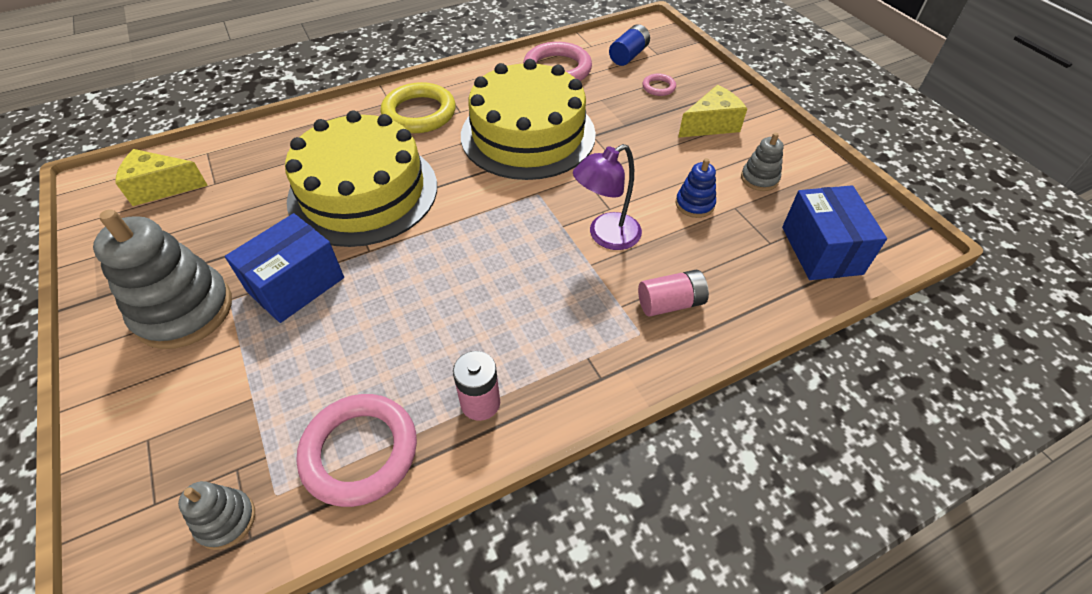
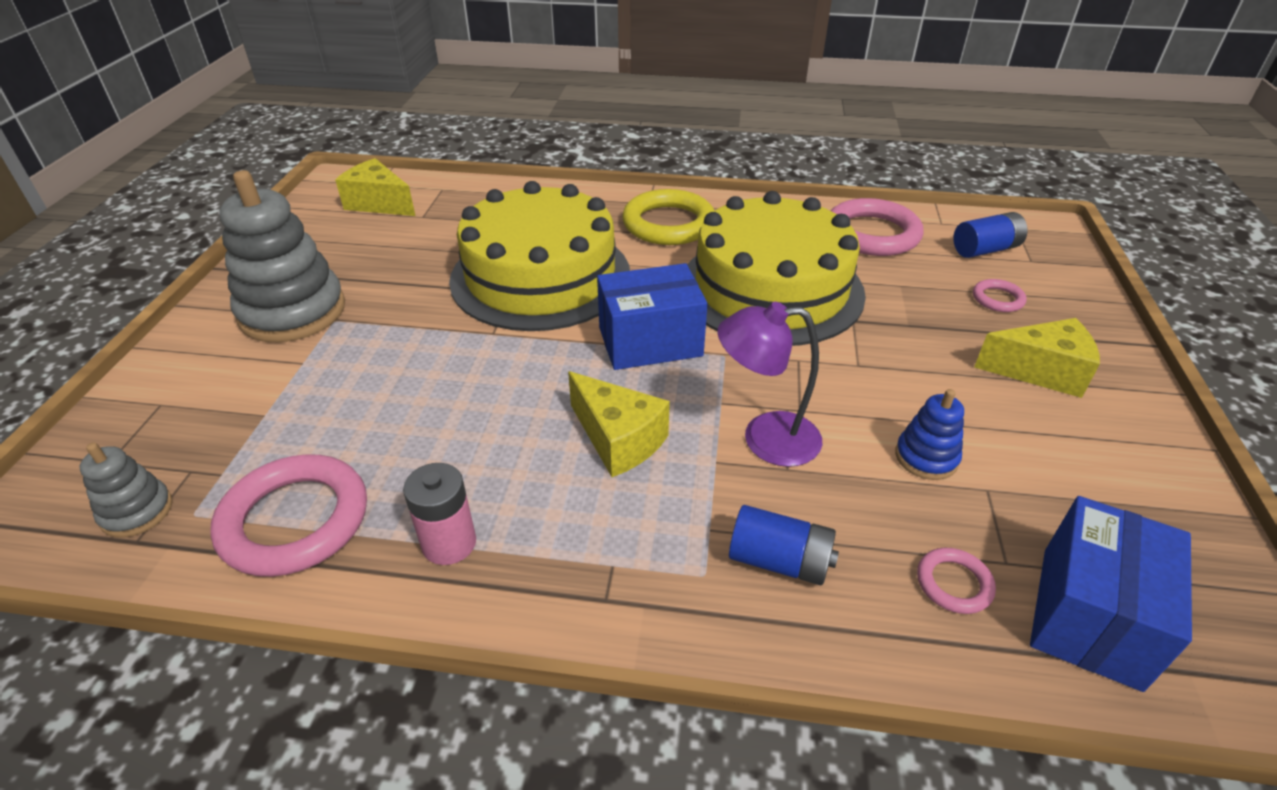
camera: 35 degrees right, 10 degrees down
blue box [225,213,344,323] -> blue box moved to [597,263,708,370]
pink battery [638,270,709,317] -> blue battery [729,505,839,585]
grey stacking toy [741,133,784,191] -> none
none -> yellow cheese [568,371,670,477]
none -> pink ring [917,548,996,614]

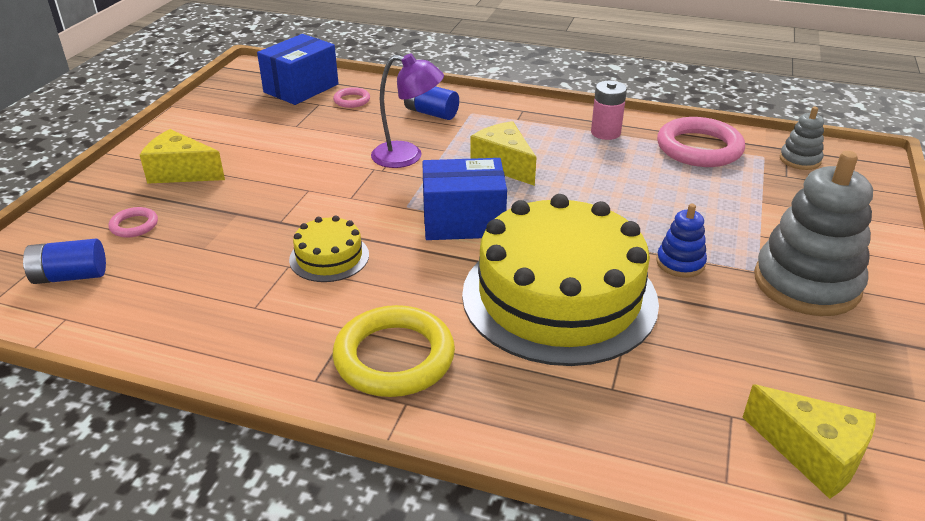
camera: 170 degrees left, 5 degrees down
yellow cake [687,191,866,346] -> yellow cake [289,216,369,282], size x0.43
pink ring [831,198,924,256] -> none
blue stacking toy [895,389,964,480] -> blue stacking toy moved to [657,204,707,278]

